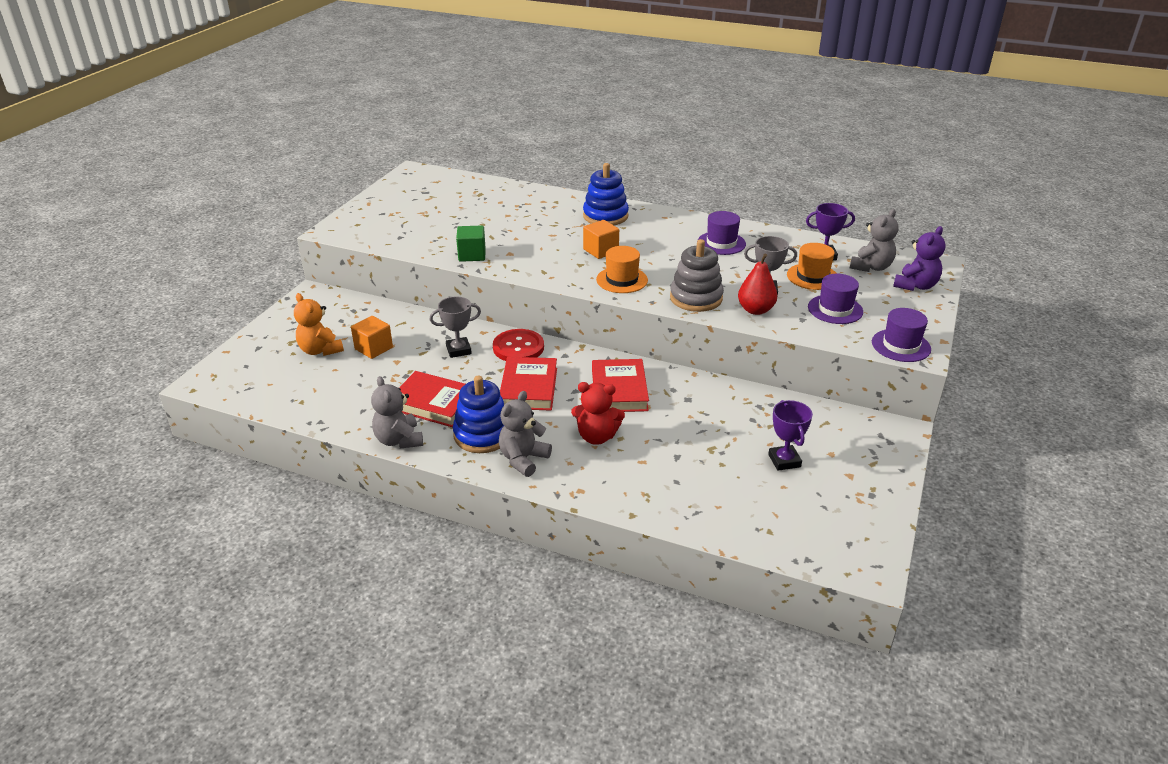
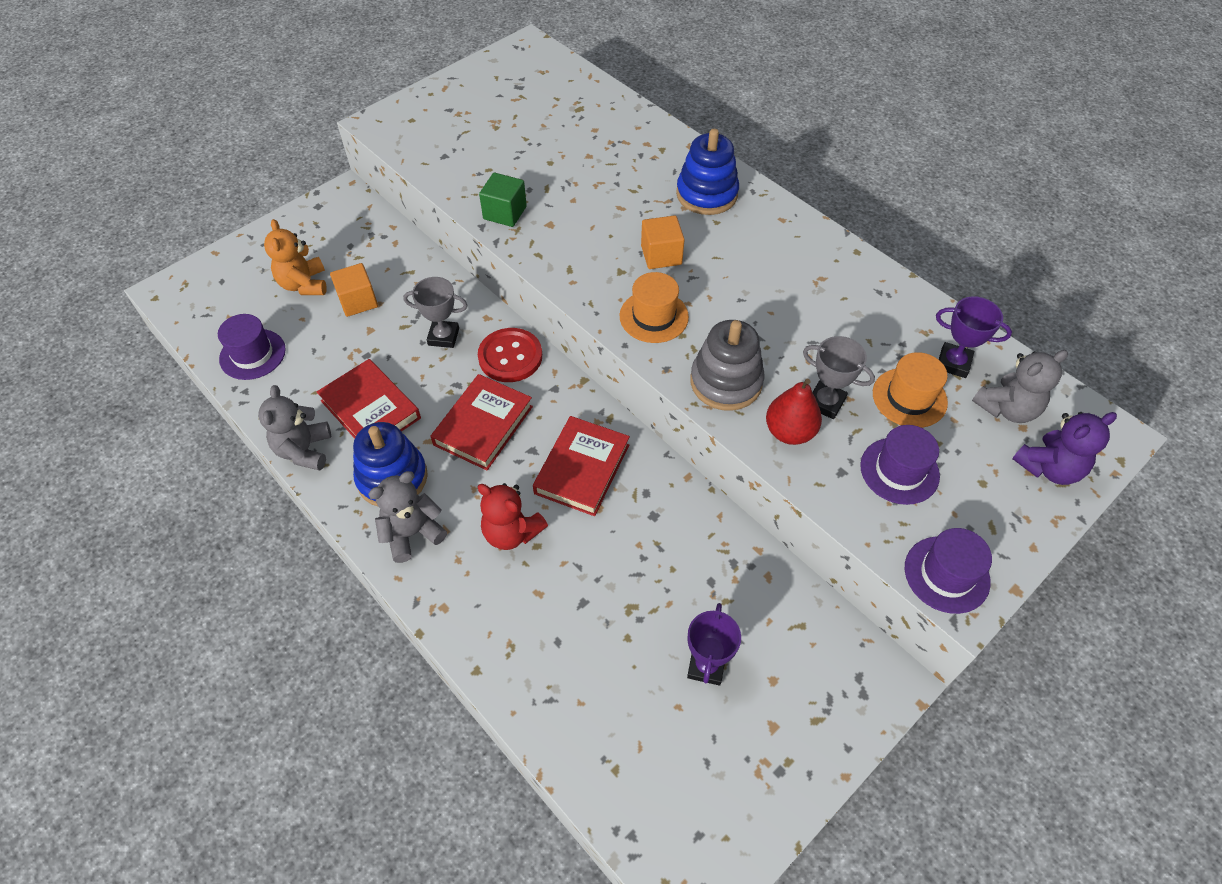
camera: 25 degrees right, 20 degrees up
purple hat [697,211,746,255] -> purple hat moved to [218,314,286,380]

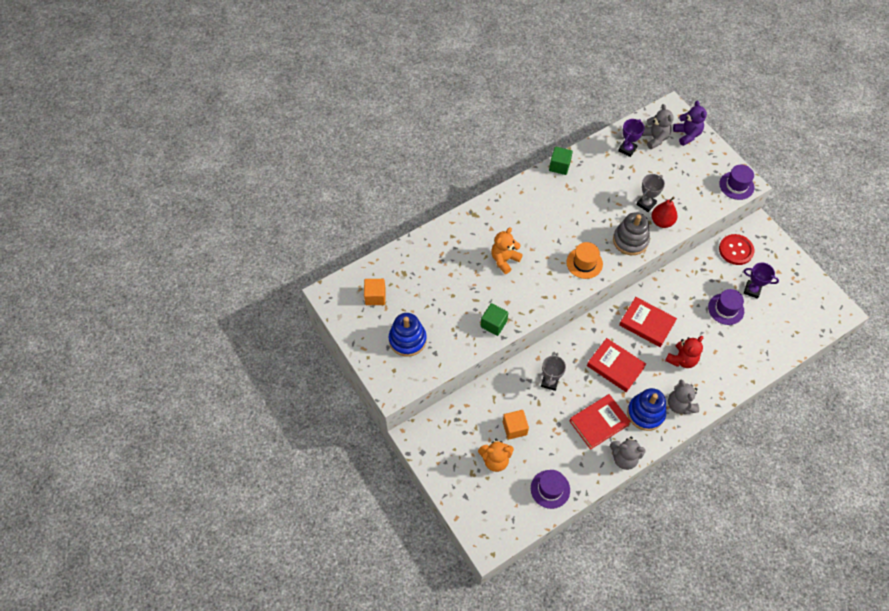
camera: 80 degrees left, 5 degrees up
red button [478,328,542,382] -> red button moved to [719,234,754,265]
orange cube [641,215,685,269] -> orange cube moved to [364,279,386,305]
blue stacking toy [676,129,739,215] -> blue stacking toy moved to [389,313,427,357]
purple hat [860,425,940,505] -> purple hat moved to [708,289,744,325]
orange hat [873,352,948,428] -> none
none -> orange teddy bear [491,228,523,274]
none -> green cube [549,147,573,175]

